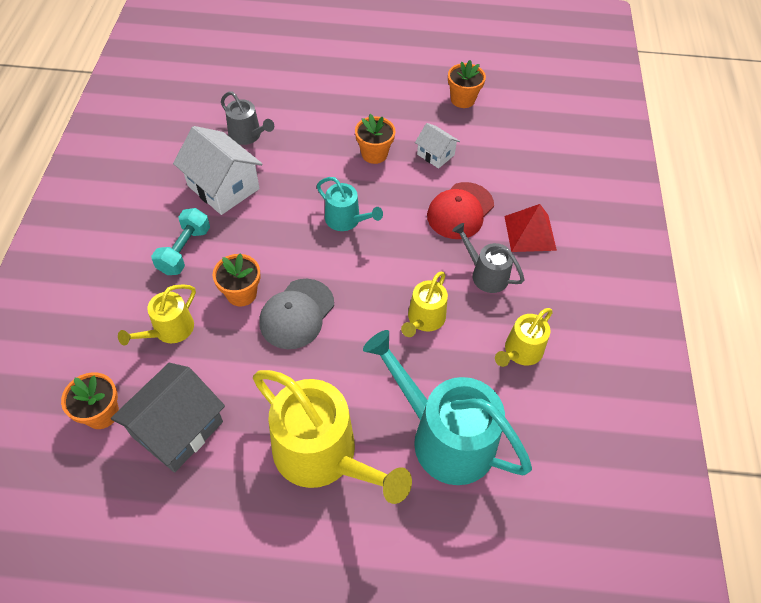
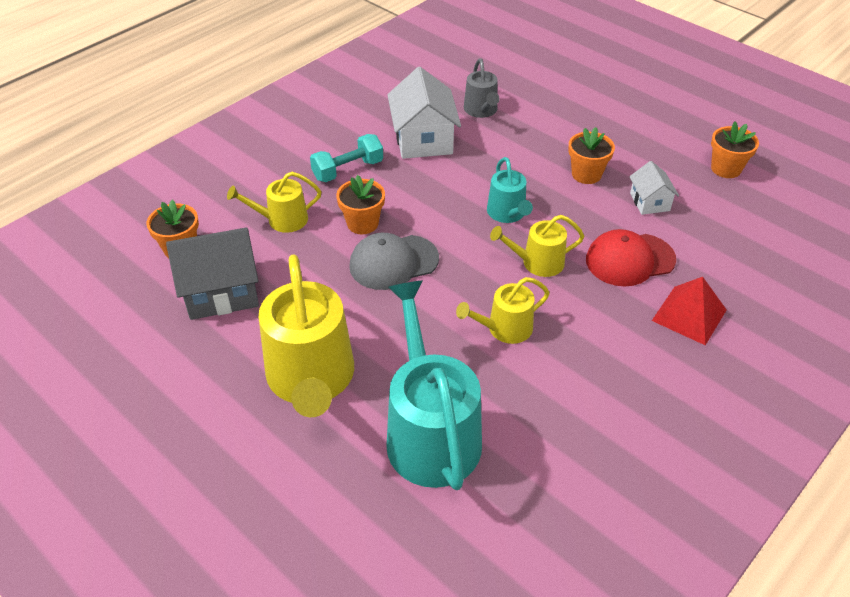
camera: 40 degrees right, 10 degrees down
grey watering can [452,223,525,293] -> none
yellow watering can [495,308,553,367] -> yellow watering can moved to [490,215,584,277]

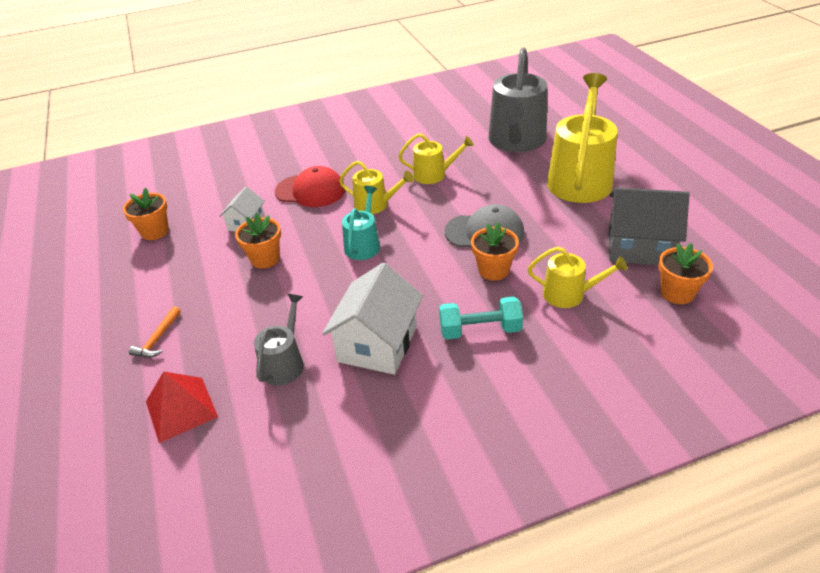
camera: 150 degrees left, 5 degrees down
turquoise watering can [386,281,482,490] -> grey watering can [489,48,547,152]
red pyramid [652,277,727,345] -> red pyramid moved to [146,372,218,443]
none -> orange hammer [129,306,181,357]

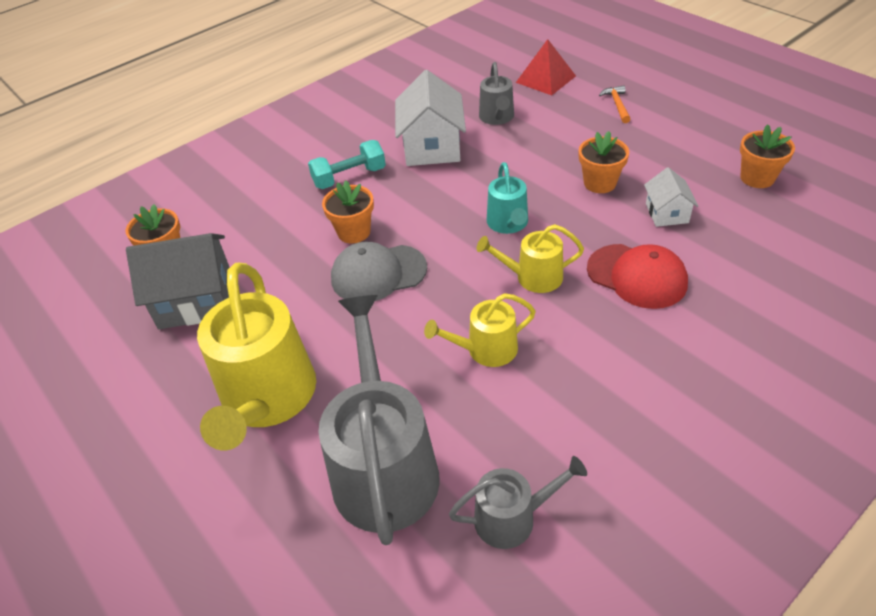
camera: 160 degrees right, 5 degrees up
red cap [275,166,345,207] -> red cap turned 135 degrees counterclockwise [587,244,688,309]
yellow watering can [528,247,627,308] -> none
none -> grey watering can [449,456,587,549]

